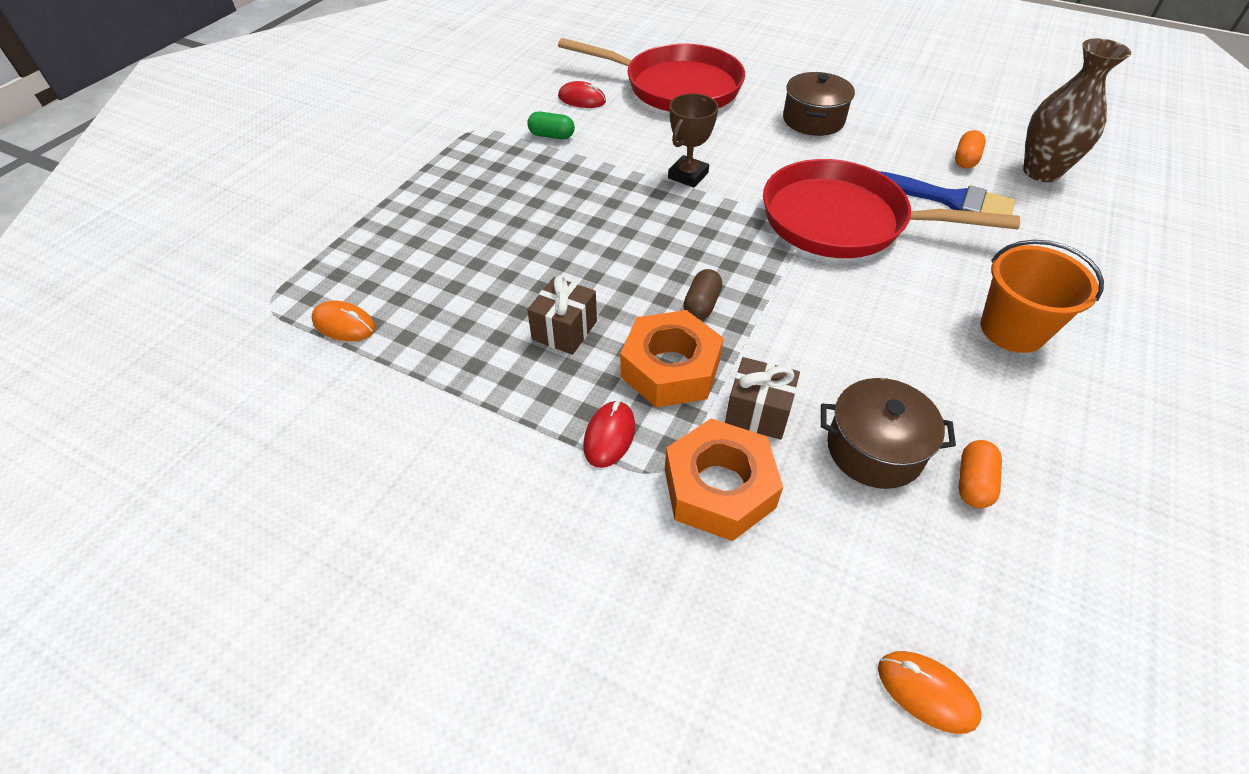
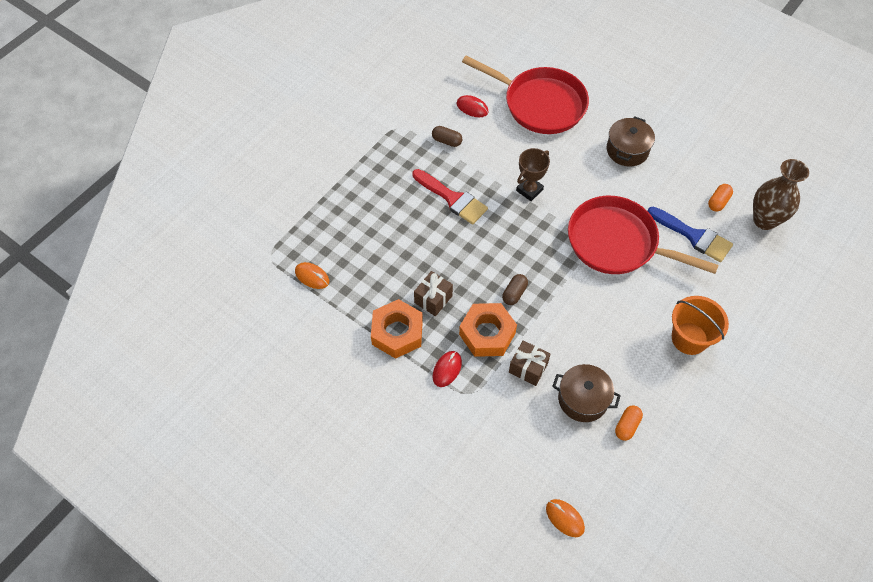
camera: 10 degrees right, 10 degrees up
green capsule [527,112,575,139] -> brown capsule [432,126,462,147]
orange nut [665,418,783,541] -> orange nut moved to [371,299,423,359]
none -> red brush [412,169,488,225]

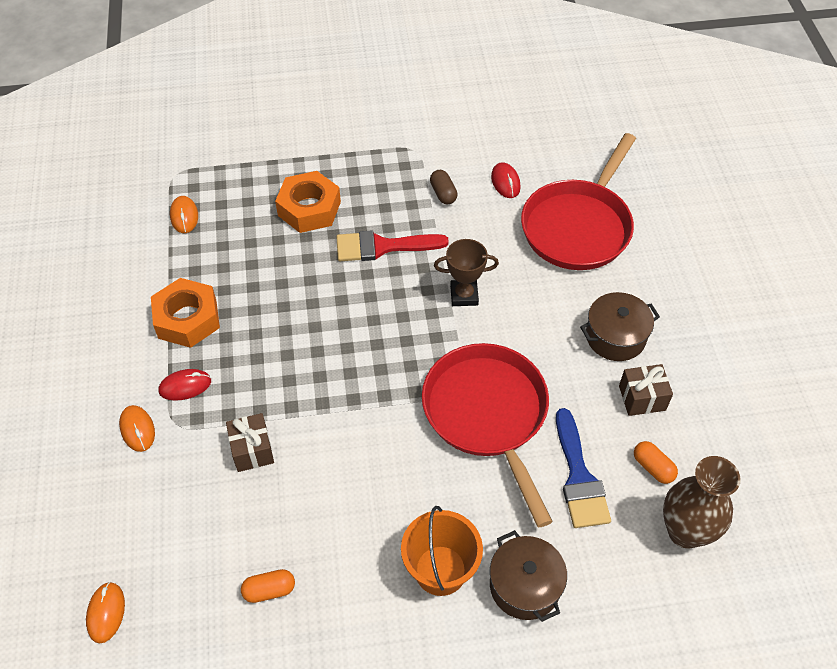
camera: 45 degrees right, 5 degrees down
red brush [412,169,488,225] -> red brush turned 90 degrees clockwise [336,230,449,261]
brown gift [414,271,453,316] -> brown gift moved to [619,364,673,416]
orange nut [459,303,517,357] -> orange nut moved to [275,171,341,233]
red pan [462,55,589,134] -> red pan turned 45 degrees clockwise [521,133,636,270]
brown capsule [502,274,528,305] -> none
brown pot [552,364,621,422] -> brown pot moved to [490,530,567,622]
orange capsule [708,184,733,212] -> orange capsule turned 60 degrees clockwise [634,441,678,484]
none -> orange mouse [119,405,155,452]

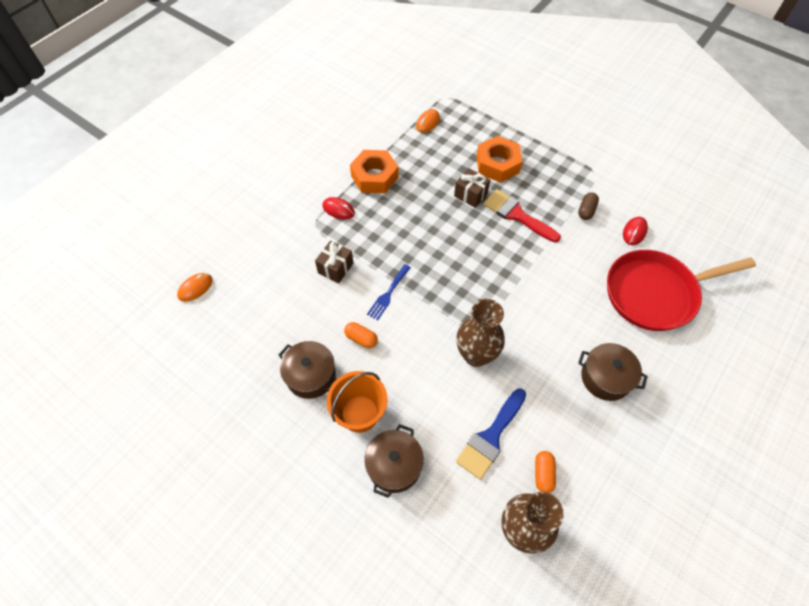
camera: 45 degrees right, 5 degrees up
orange mouse [119,405,155,452] -> none
orange capsule [241,569,295,603] -> orange capsule moved to [344,322,378,348]
red pan [422,343,553,528] -> brown vase [457,299,505,367]
brown trophy [434,239,499,306] -> none
brown gift [619,364,673,416] -> brown gift moved to [454,168,490,208]
none -> brown pot [278,341,337,399]
none -> blue fork [367,264,411,320]

